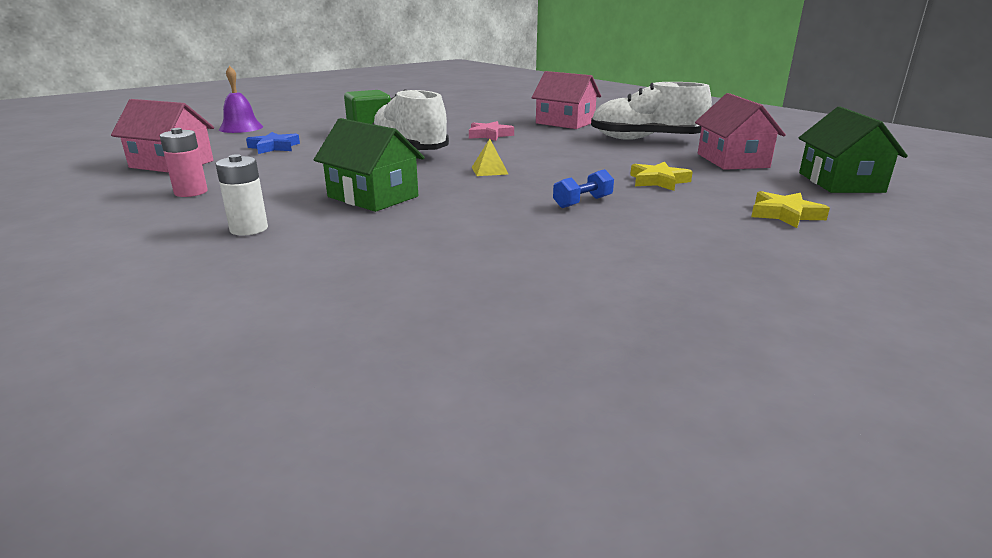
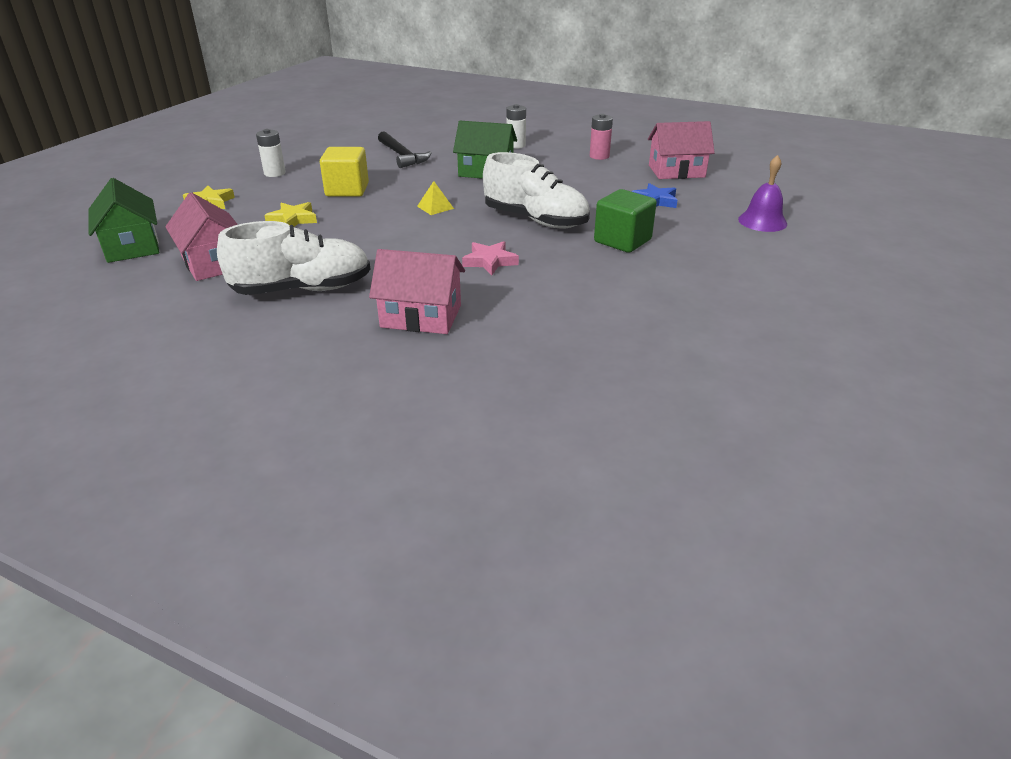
camera: 155 degrees right, 10 degrees up
blue dumbbell [553,169,614,208] -> yellow cube [320,147,369,197]
none -> white battery [256,129,286,177]
none -> black hammer [378,131,431,168]

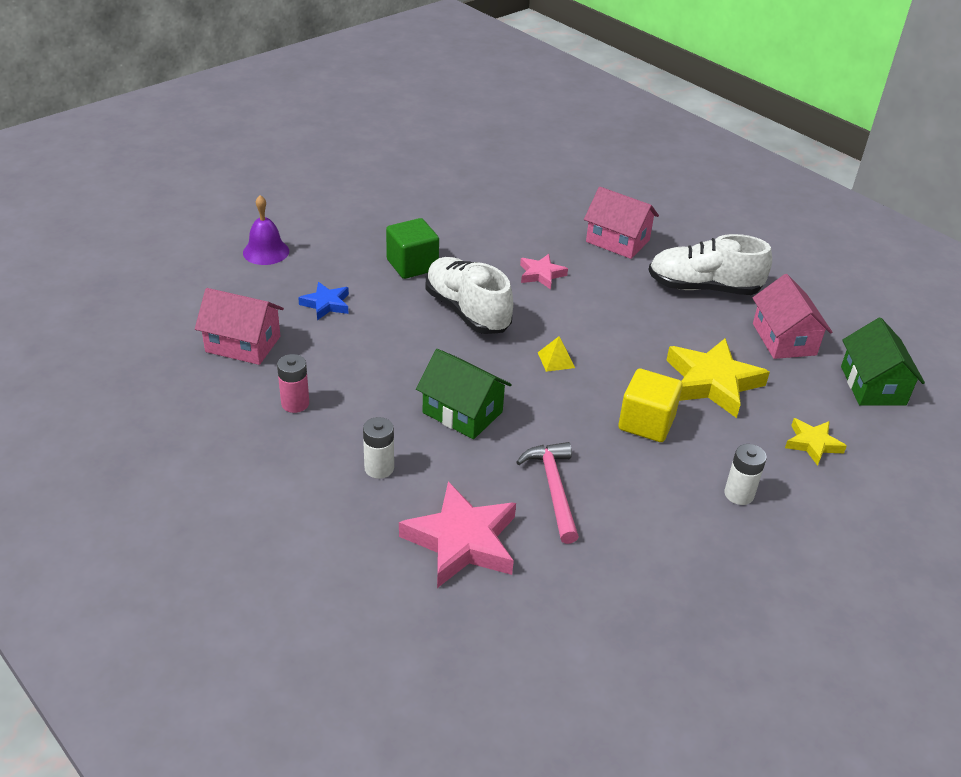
camera: 160 degrees left, 5 degrees up
yellow star [264,202,317,227] -> yellow star [666,338,770,418], size x1.84
black hammer [378,131,431,168] -> pink hammer [516,442,579,544]
none -> pink star [399,482,516,588]

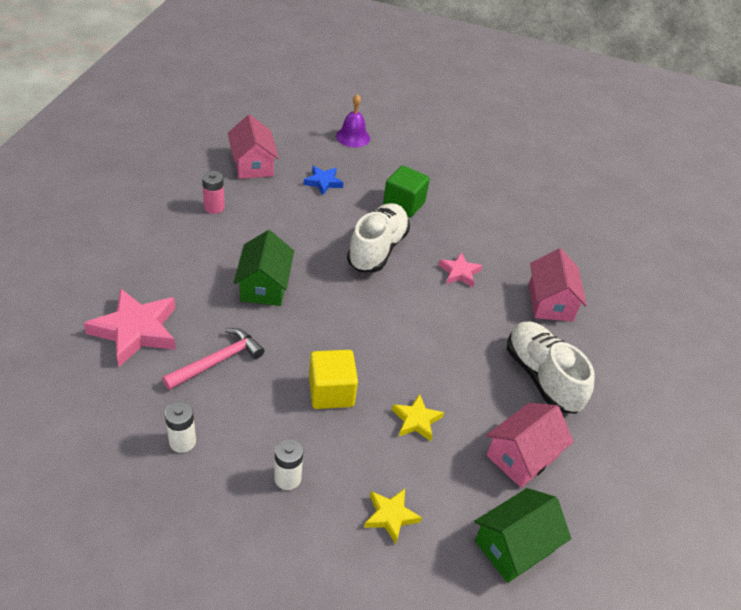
camera: 55 degrees right, 5 degrees up
white battery [363,417,394,479] -> white battery moved to [165,401,196,453]
yellow pyramid [538,336,575,372] -> none
yellow star [666,338,770,418] -> yellow star [392,394,444,441], size x0.54

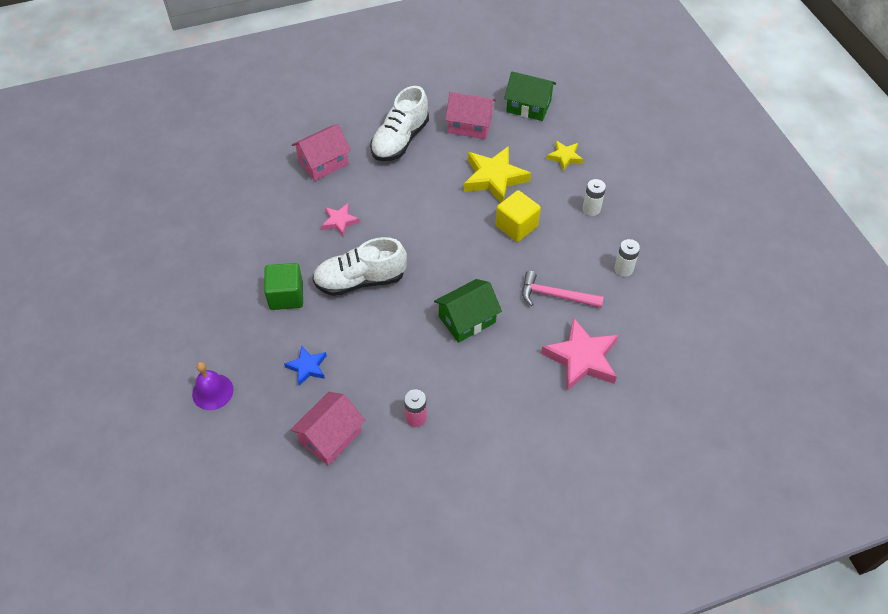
camera: 120 degrees left, 10 degrees up
yellow star [392,394,444,441] -> yellow star [464,146,531,203], size x1.84

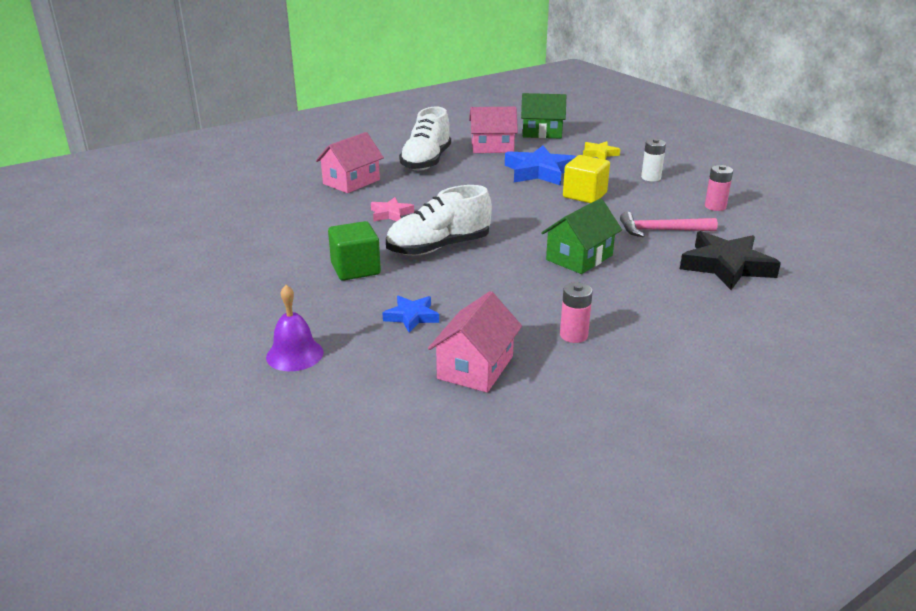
camera: 15 degrees left, 25 degrees down
yellow star [464,146,531,203] -> blue star [505,146,576,186]
pink star [541,317,618,391] -> black star [680,231,781,290]
white battery [614,239,640,277] -> pink battery [705,165,733,211]

